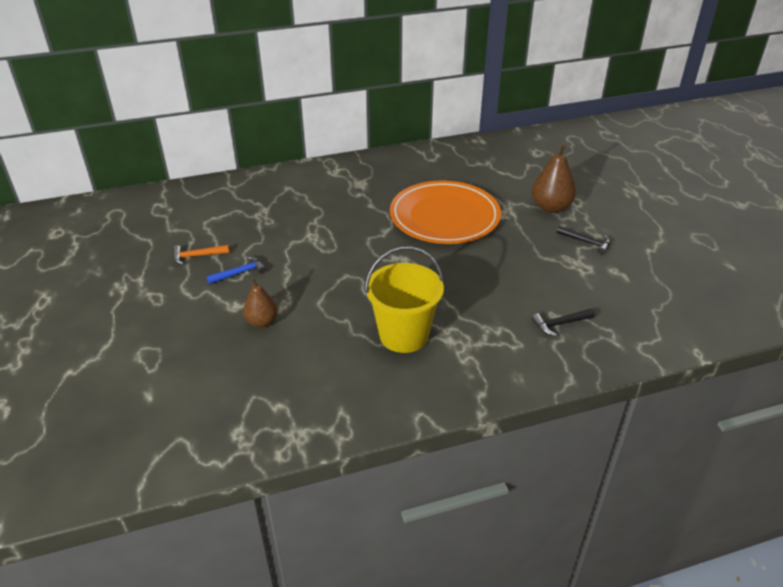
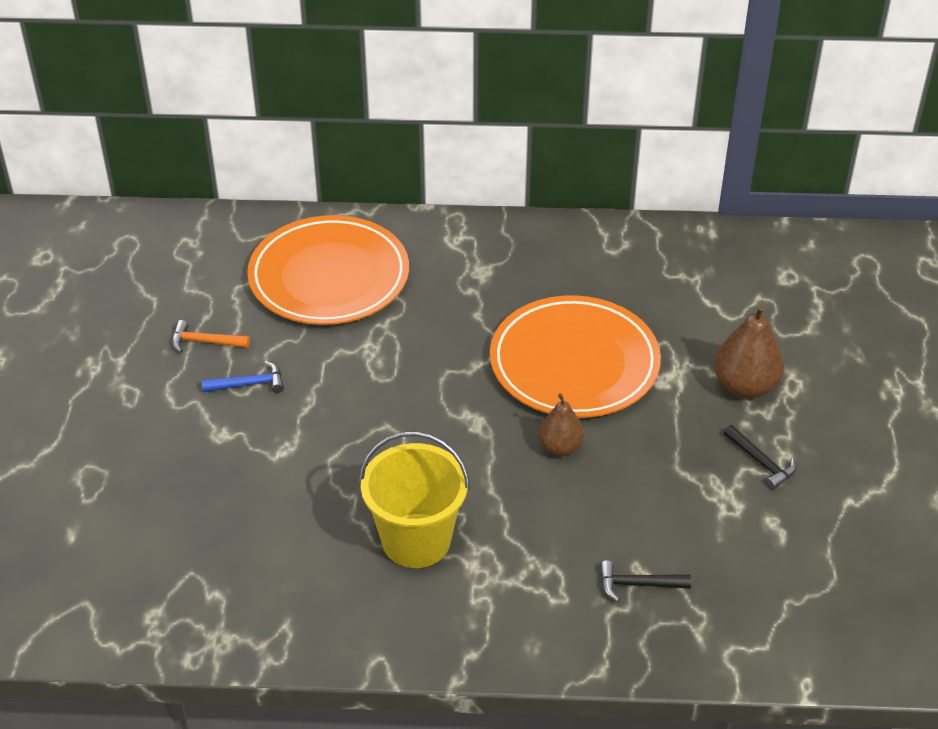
camera: 20 degrees right, 5 degrees up
brown pear [243,278,278,328] -> brown pear moved to [538,393,584,456]
none -> orange plate [247,215,409,325]

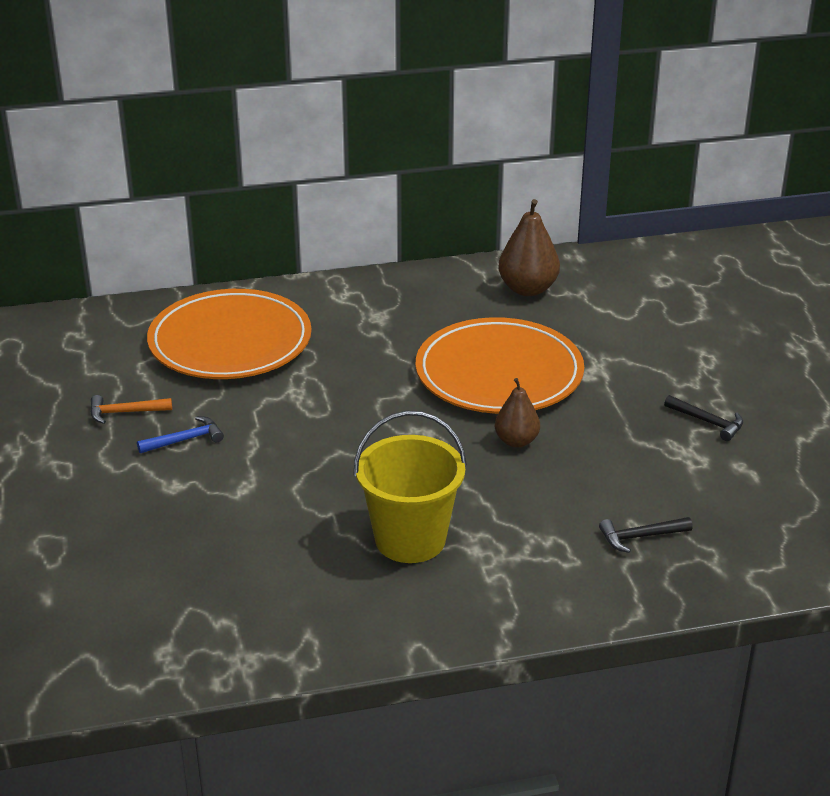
camera: 15 degrees left, 10 degrees down
brown pear [714,305,784,399] -> brown pear moved to [498,199,560,296]

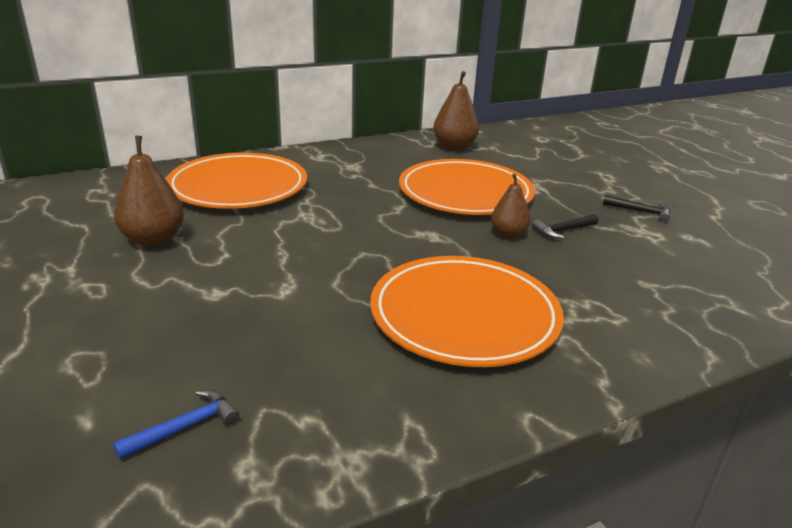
camera: 15 degrees left, 5 degrees down
orange hammer [90,395,172,424] -> brown pear [114,136,184,247]
blue hammer [137,416,224,453] -> blue hammer moved to [113,390,240,460]
yellow bucket [353,411,467,563] -> orange plate [370,256,564,367]
black hammer [599,517,693,553] -> black hammer moved to [532,214,598,239]

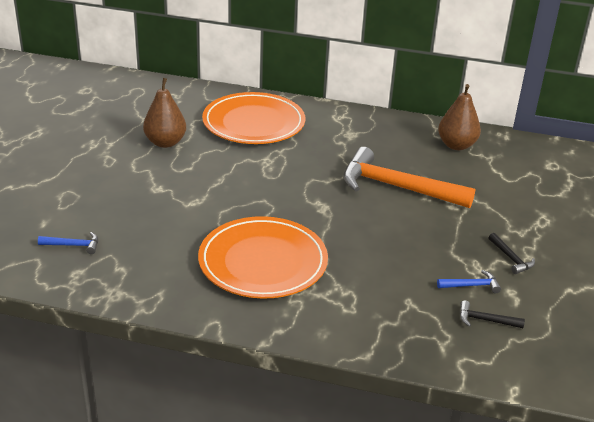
camera: 40 degrees right, 5 degrees up
orange plate [399,159,535,215] -> orange hammer [343,147,475,208]
brown pear [491,174,531,238] -> none
black hammer [532,214,598,239] -> black hammer moved to [460,300,525,328]
none -> blue hammer [437,270,501,293]

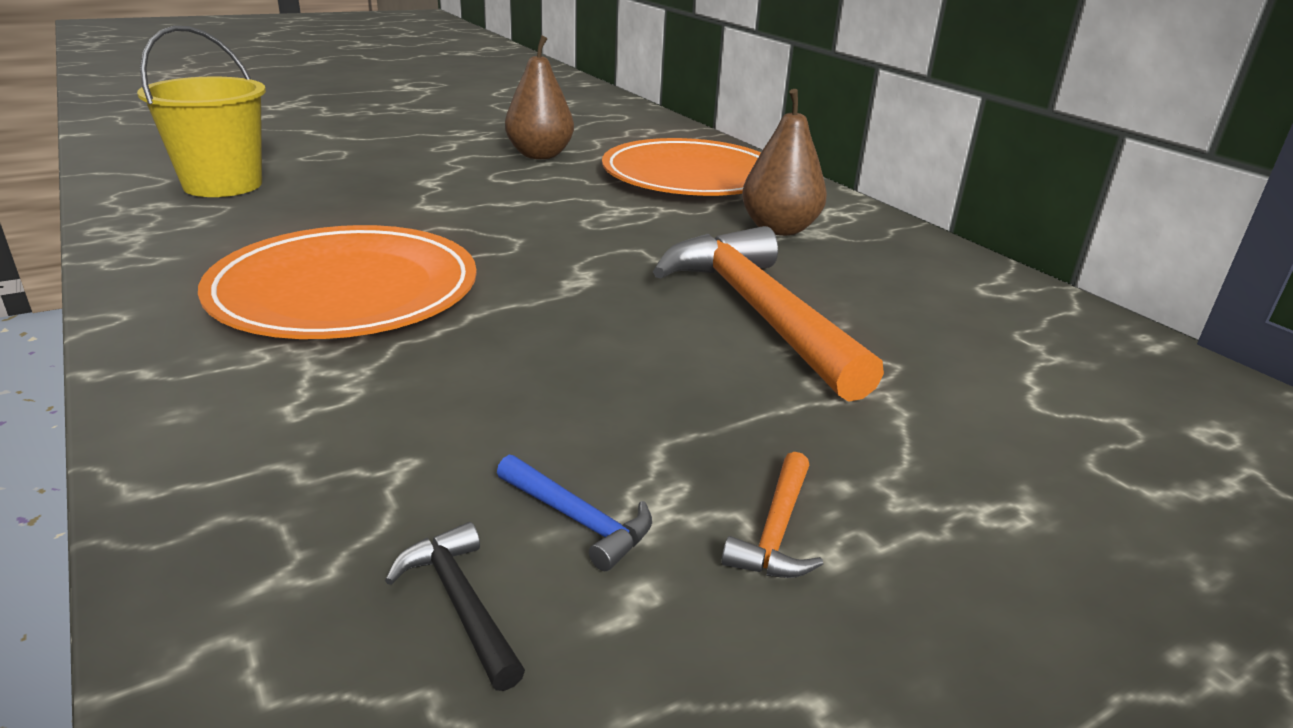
camera: 45 degrees right, 5 degrees down
blue hammer [38,232,98,254] -> yellow bucket [137,26,266,197]
brown pear [438,84,481,150] -> brown pear moved to [742,89,827,236]
black hammer [488,233,535,274] -> orange hammer [721,452,823,578]

